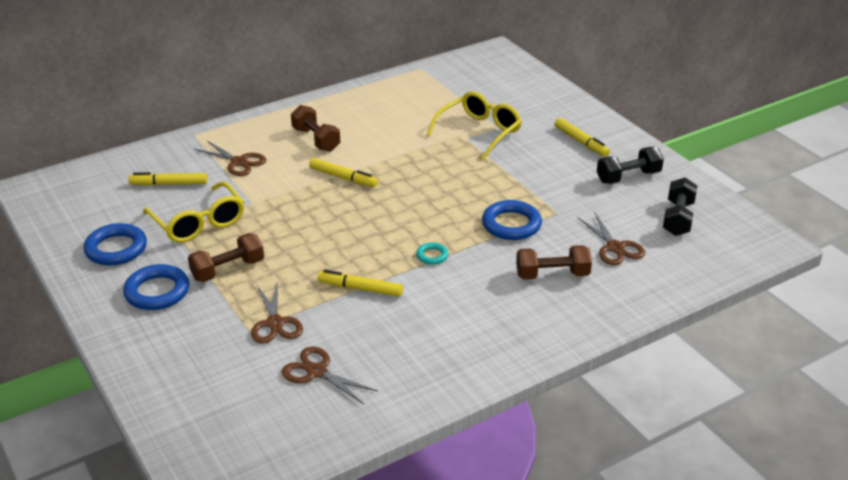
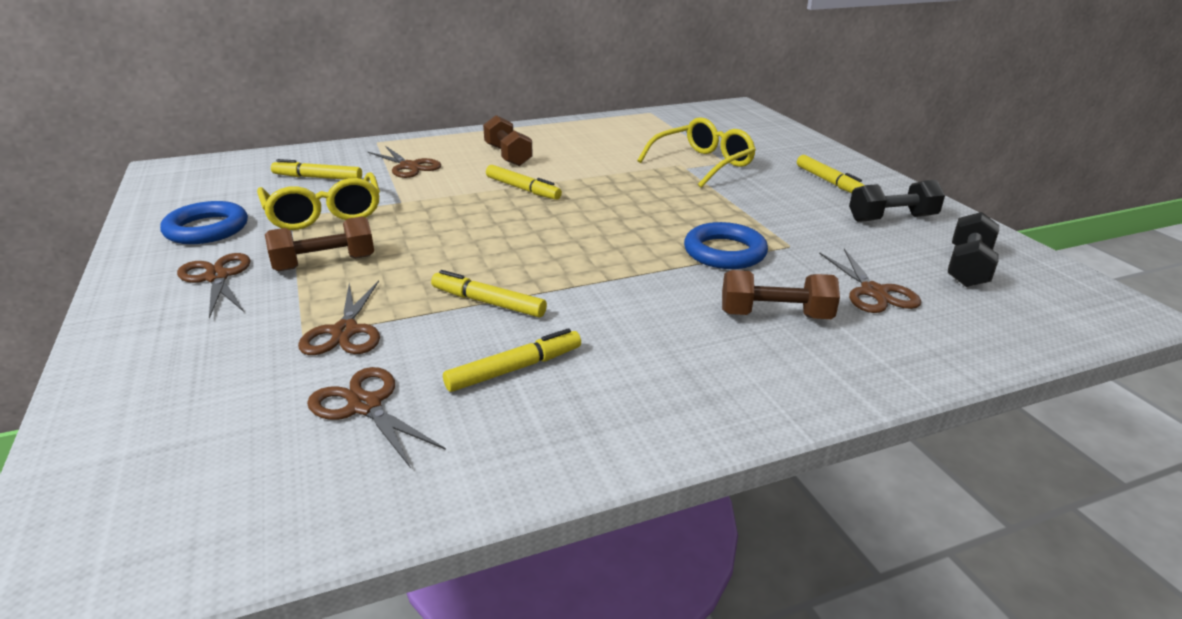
camera: 10 degrees right, 5 degrees down
blue ring [123,264,189,310] -> brown scissors [177,253,251,319]
turquoise ring [416,242,448,265] -> none
none -> yellow marker [443,328,581,392]

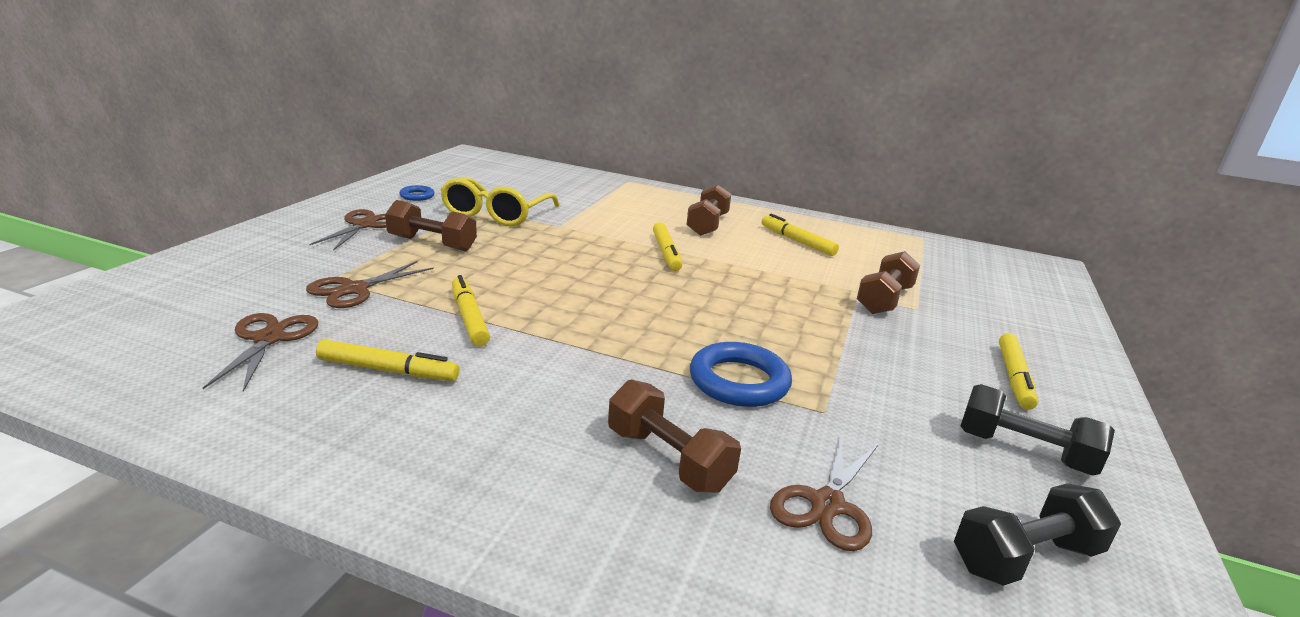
camera: 40 degrees right, 5 degrees down
blue ring [160,201,248,244] -> blue ring [399,185,434,201], size x0.52
yellow marker [271,159,362,180] -> yellow marker moved to [762,214,839,256]
brown scissors [368,146,441,178] -> none
yellow glasses [637,117,756,188] -> brown dumbbell [857,251,920,314]

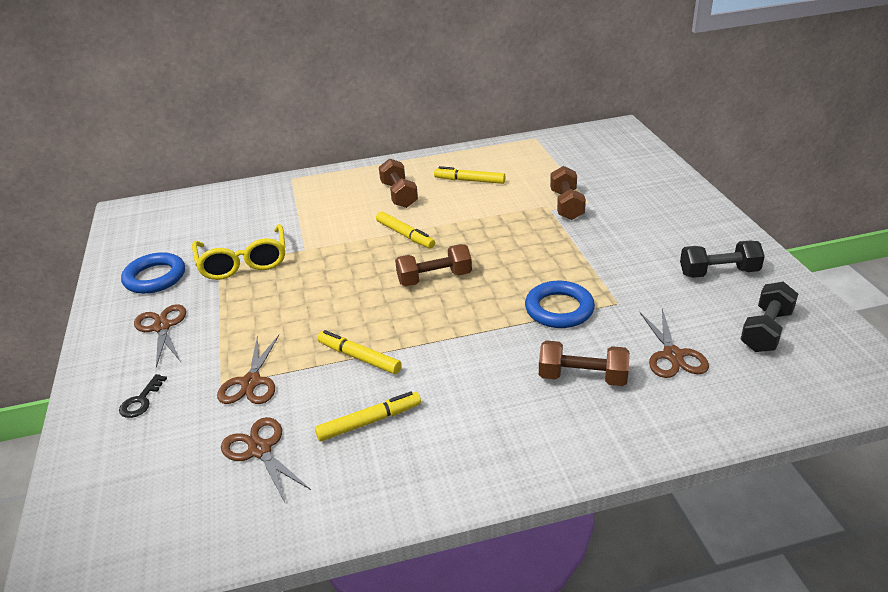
camera: 30 degrees left, 10 degrees up
brown dumbbell [385,200,477,251] -> brown dumbbell moved to [395,244,472,286]
blue ring [399,185,434,201] -> blue ring [121,252,185,294], size x1.93
yellow marker [999,333,1038,410] -> none
none -> black key [119,374,167,418]

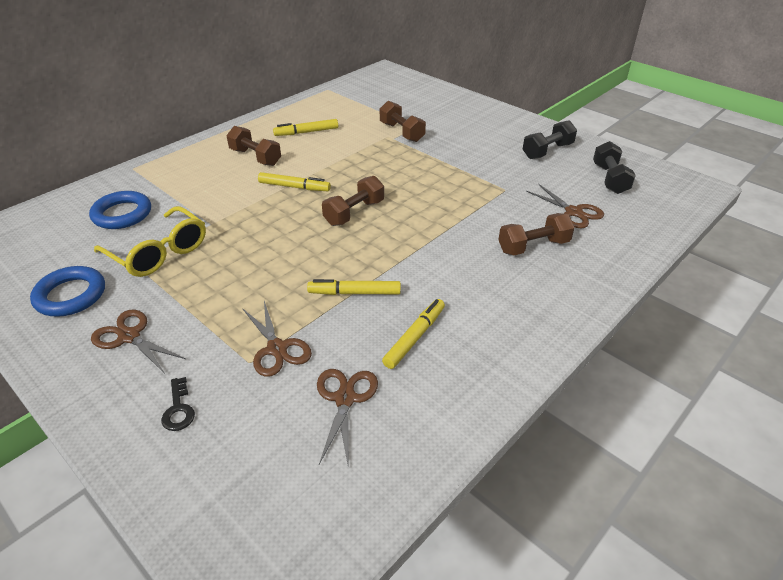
camera: 35 degrees left, 5 degrees up
brown scissors [221,417,311,502] -> brown scissors turned 75 degrees clockwise [317,369,378,464]
blue ring [525,281,595,328] -> blue ring moved to [89,191,151,229]

